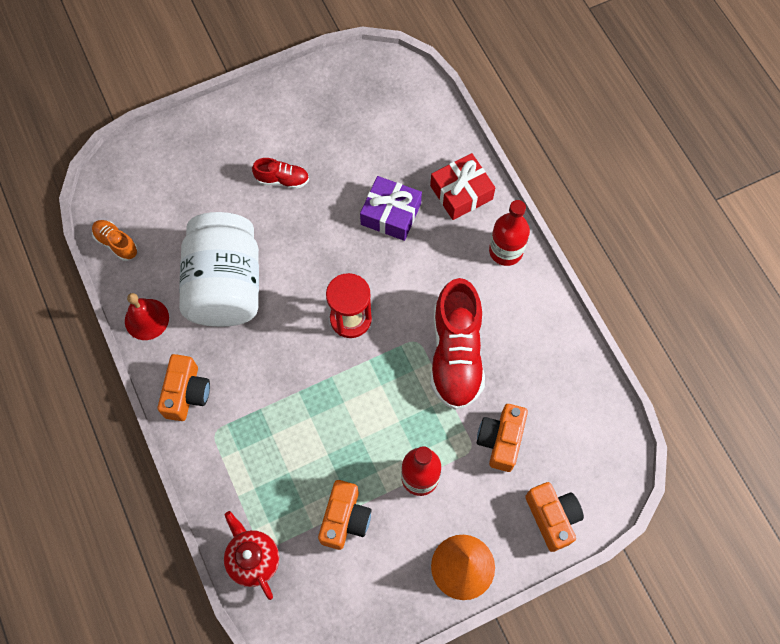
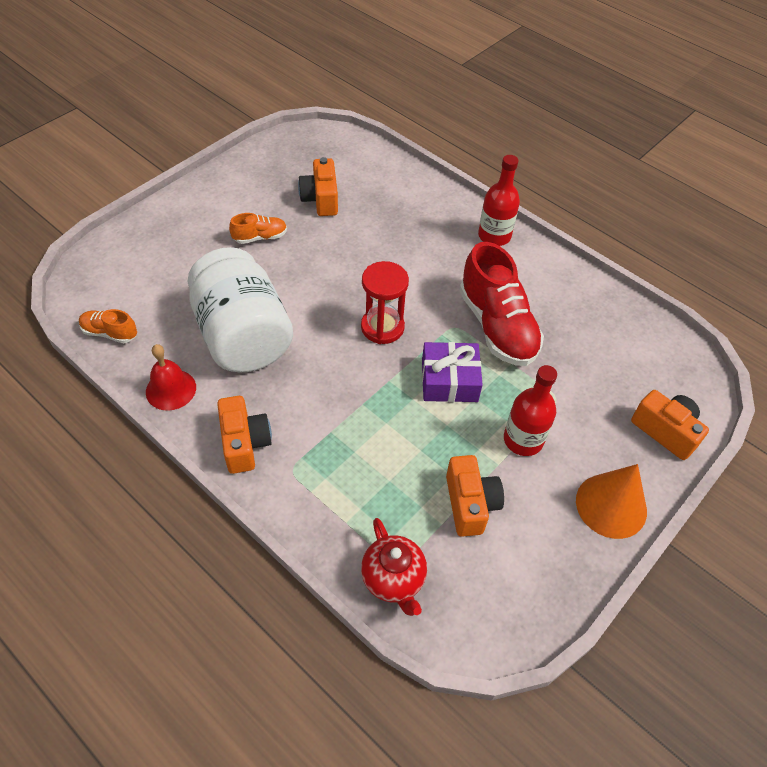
camera: 25 degrees left, 15 degrees down
red teapot [224,511,279,600] -> red teapot turned 150 degrees counterclockwise [361,518,427,616]
red shoe [252,158,309,189] -> orange shoe [229,213,287,244]
purple gift [360,176,422,241] -> purple gift moved to [422,342,483,402]
red gift [430,153,495,220] -> none
orange camera [477,404,528,472] -> orange camera moved to [298,157,338,216]

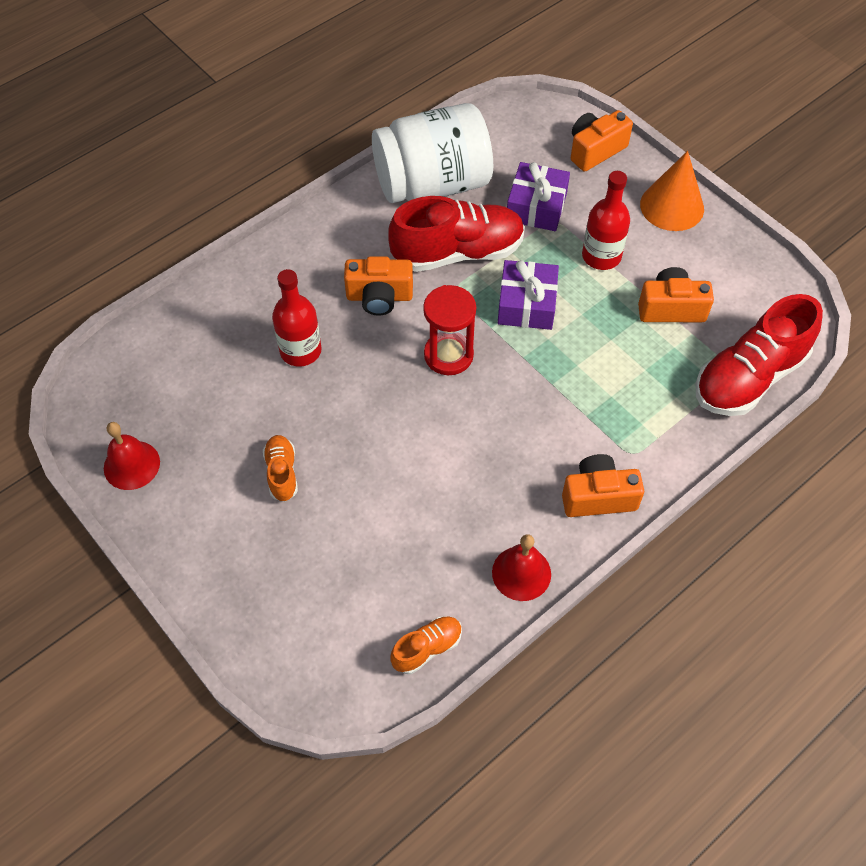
camera: 80 degrees left, 5 degrees up
orange shoe [79,309,137,343] -> orange shoe turned 150 degrees counterclockwise [390,616,462,674]
white jar [188,247,293,372] -> white jar moved to [372,103,493,203]
orange camera [298,157,338,216] -> orange camera moved to [344,257,413,316]
red teapot [361,518,427,616] -> red shoe [696,294,823,416]
red bottle [478,155,520,246] -> red bottle moved to [272,269,322,367]
none -> red bell [104,422,160,490]
none -> purple gift [507,162,570,231]

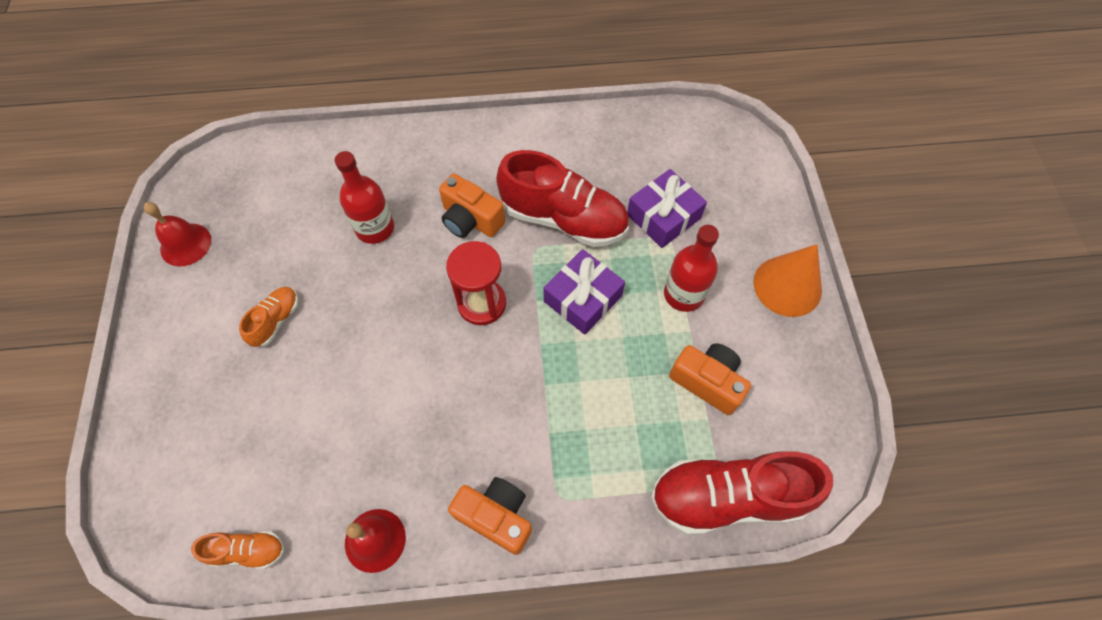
camera: 35 degrees right, 5 degrees up
white jar [372,103,493,203] -> none
orange camera [571,110,633,172] -> none

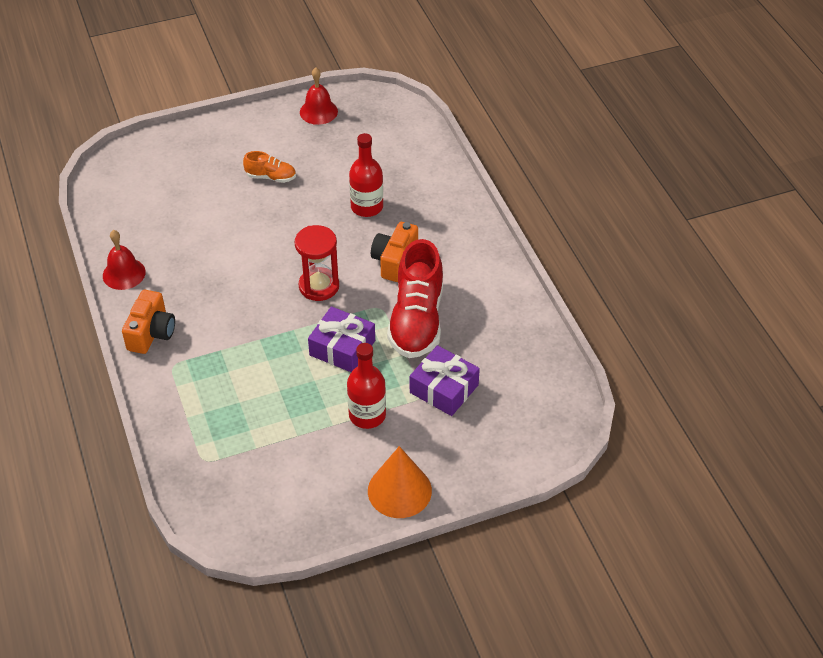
camera: 75 degrees right, 15 degrees down
orange shoe [191,531,285,569] -> none
red shoe [651,451,833,535] -> none
orange camera [669,343,751,415] -> none

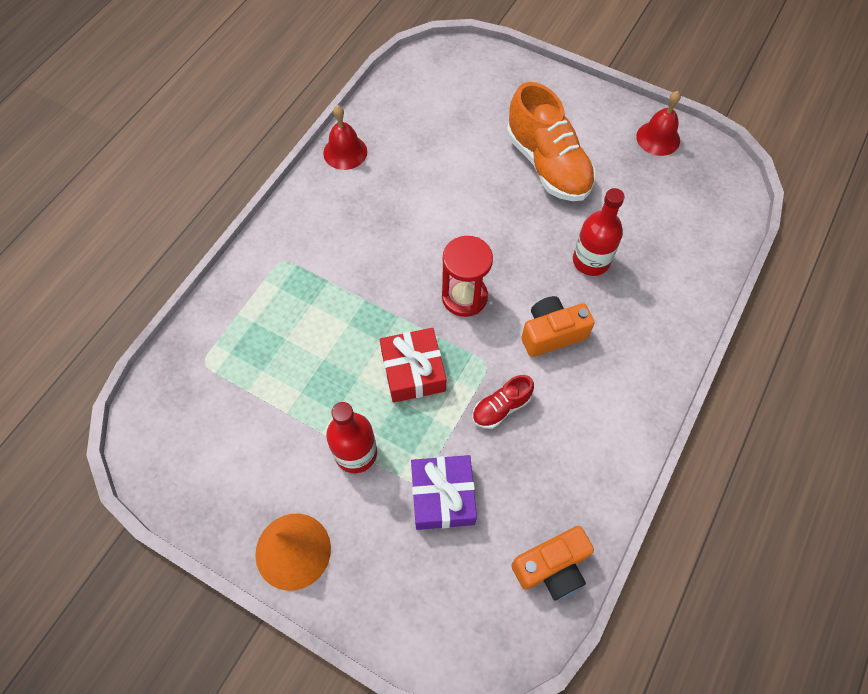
camera: 50 degrees right, 15 degrees up
orange camera [122,290,175,354] -> orange camera moved to [511,526,594,600]
orange shoe [243,151,296,183] -> orange shoe [507,82,596,201], size x2.08
purple gift [308,306,375,372] -> red gift [380,328,447,403]
red shoe [387,239,443,358] -> red shoe [472,375,534,429], size x0.48

